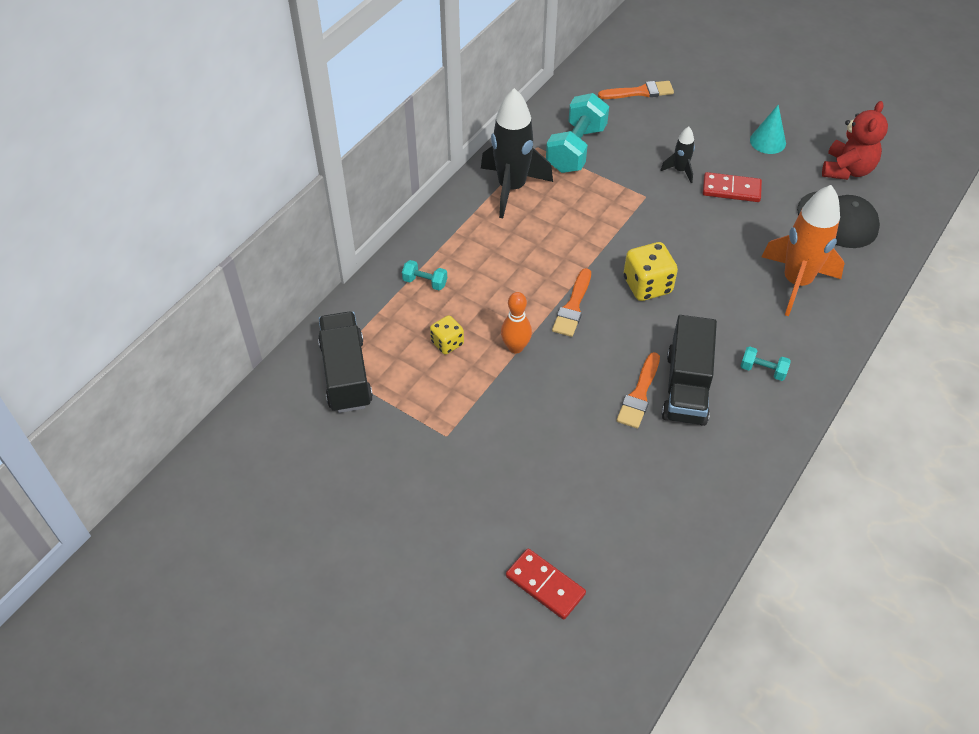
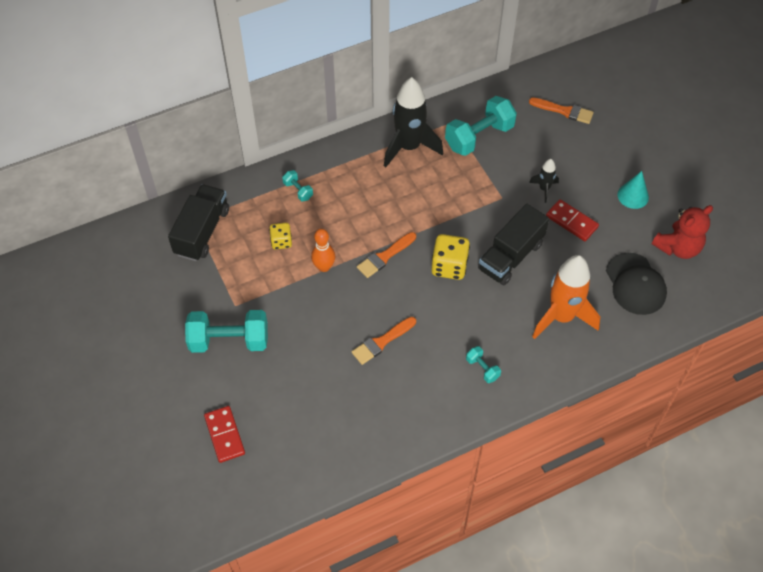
camera: 30 degrees right, 5 degrees up
black truck [662,315,717,426] -> black truck moved to [478,204,549,285]
none -> turquoise dumbbell [185,310,268,353]

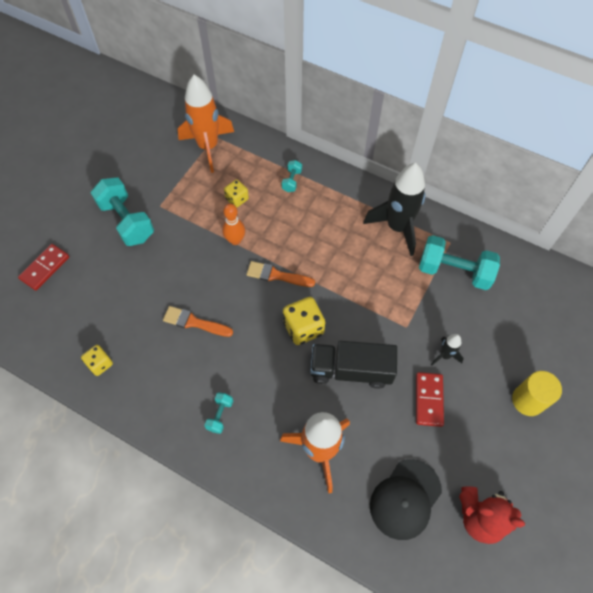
camera: 55 degrees right, 5 degrees up
black truck [168,184,229,261] -> orange rocket [178,75,234,173]
orange brush [529,97,594,124] -> none
turquoise cone [618,171,649,209] -> none
none -> yellow dice [81,345,113,376]
none -> yellow cylinder [512,371,562,416]

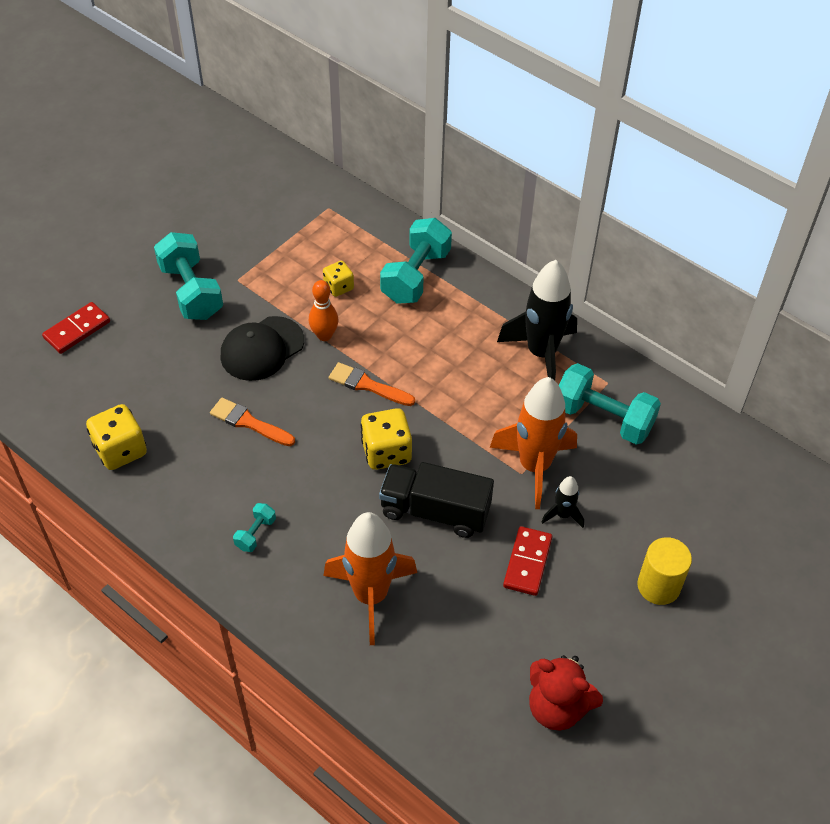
camera: 10 degrees right, 10 degrees down
yellow dice [81,345,113,376] -> yellow dice [86,404,147,470], size x1.64
orange rocket [178,75,234,173] -> orange rocket moved to [490,377,577,509]
turquoise dumbbell [282,160,302,192] -> turquoise dumbbell [380,218,452,304], size x2.16
black cap [370,459,442,540] -> black cap moved to [221,316,304,381]

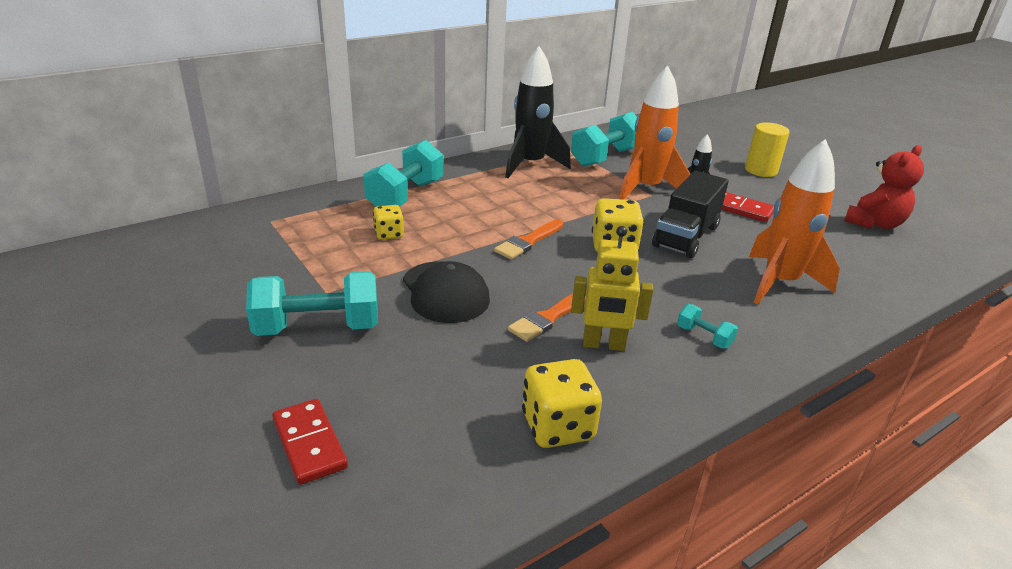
camera: 75 degrees left, 20 degrees down
orange bowling pin [309,280,339,341] -> none
turquoise dumbbell [380,218,452,304] -> turquoise dumbbell turned 75 degrees clockwise [363,140,443,207]
none -> yellow robot [571,226,654,351]

